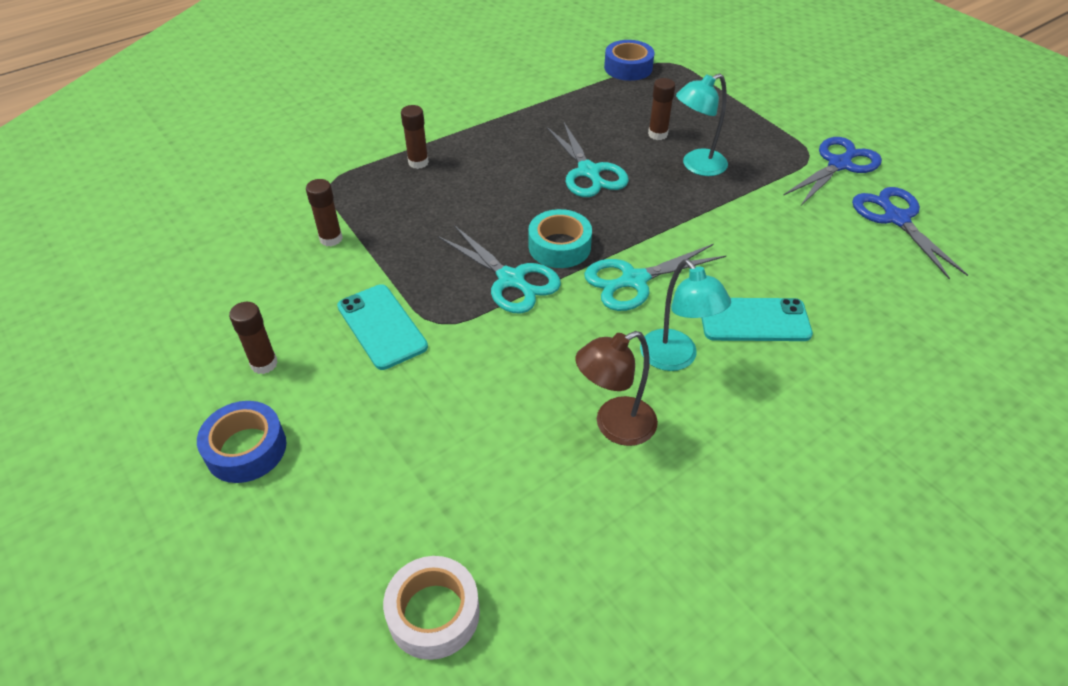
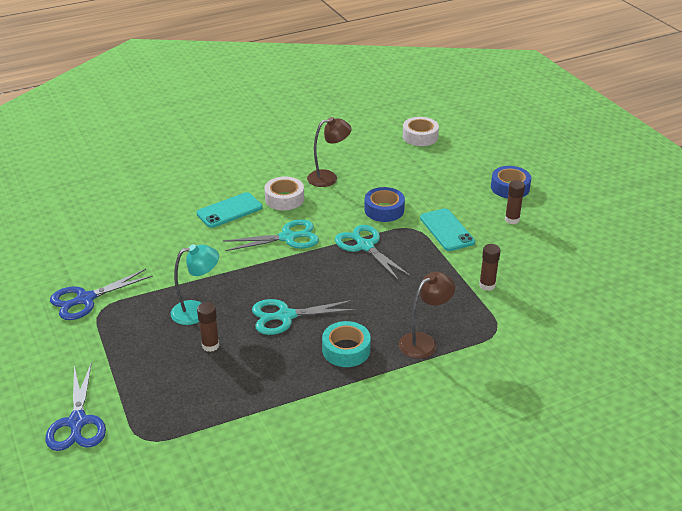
camera: 170 degrees left, 10 degrees down
brown glue stick [401,105,429,169] -> brown lamp [399,272,455,359]
turquoise tape [528,209,592,268] -> turquoise tape moved to [322,321,371,367]
turquoise scissors [546,121,629,197] -> turquoise scissors turned 90 degrees counterclockwise [252,299,357,335]
blue tape [604,40,655,81] -> blue tape moved to [364,187,405,222]
turquoise lamp [640,259,731,371] -> white tape [264,176,304,211]
turquoise phone [702,298,813,341] -> turquoise phone turned 45 degrees counterclockwise [196,192,262,228]
blue scissors [852,187,968,279] -> blue scissors moved to [46,362,106,451]

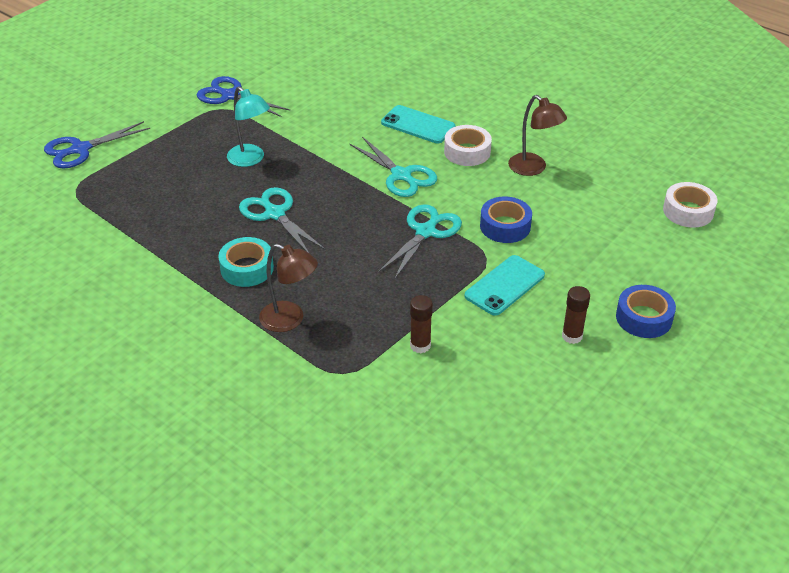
camera: 65 degrees right, 5 degrees up
brown glue stick [197,302,220,352] -> none

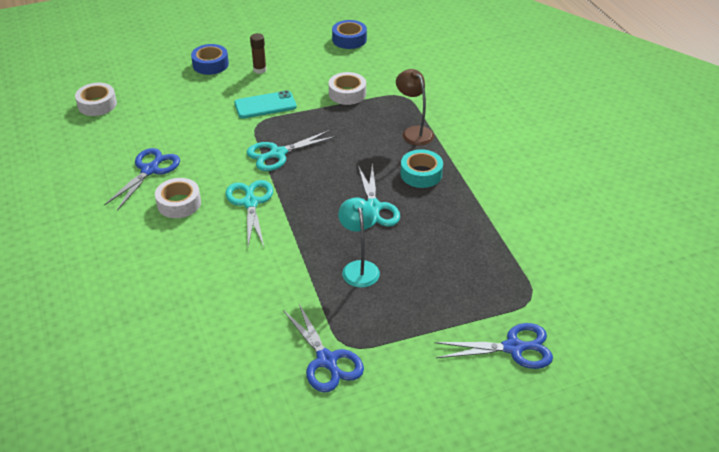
camera: 150 degrees left, 0 degrees up
turquoise phone [381,105,455,143] -> none
brown glue stick [410,295,433,353] -> white tape [329,72,366,105]
blue tape [480,196,532,243] -> blue tape moved to [332,20,367,49]
brown lamp [508,95,567,176] -> blue scissors [104,148,180,210]

